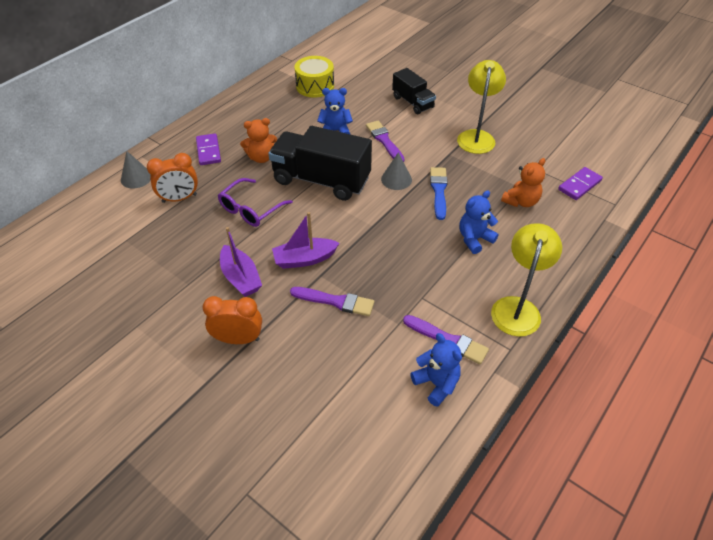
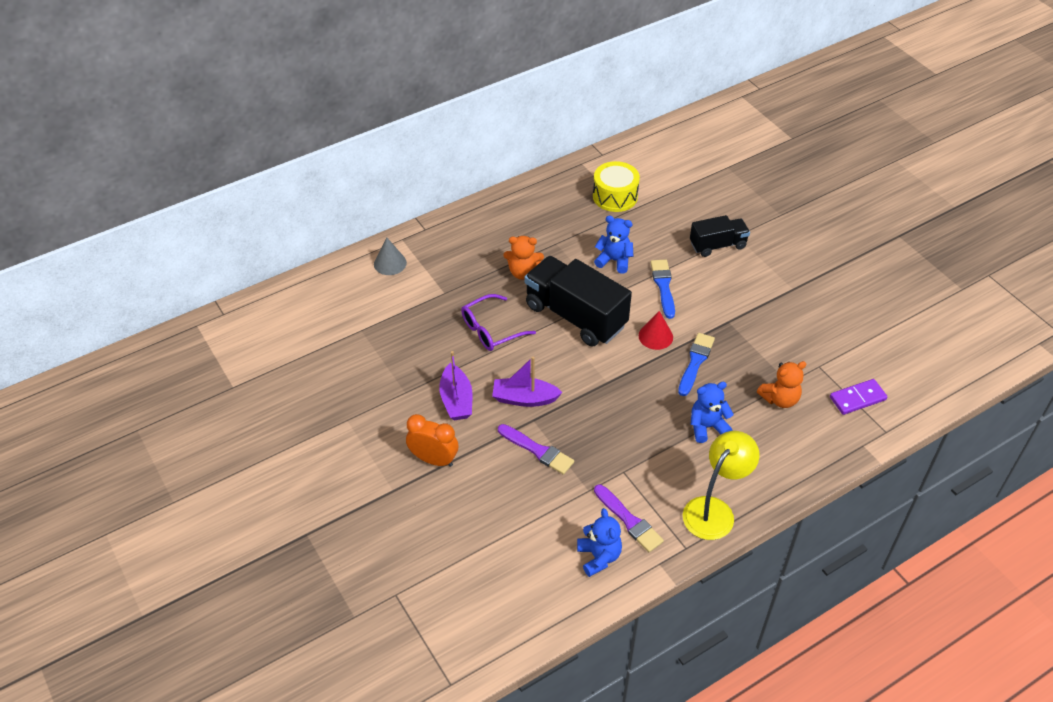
camera: 20 degrees right, 0 degrees up
orange clock [147,153,198,203] -> none
purple domino [196,133,221,165] -> none
purple brush [366,121,405,162] -> blue brush [650,259,675,319]
grey cone [381,152,412,190] -> red cone [639,311,673,350]
black truck [392,68,436,114] -> black truck turned 90 degrees counterclockwise [690,215,750,257]
yellow lamp [457,60,506,154] -> none

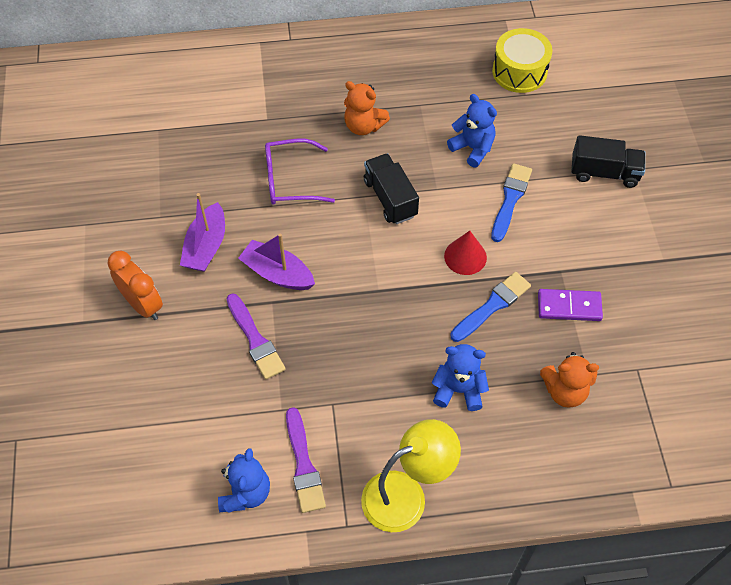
camera: 25 degrees right, 10 degrees up
grey cone [374,238,407,275] -> none
black truck [525,256,632,346] -> black truck [364,153,419,224], size x0.56
purple domino [830,379,887,415] -> purple domino moved to [538,289,603,321]

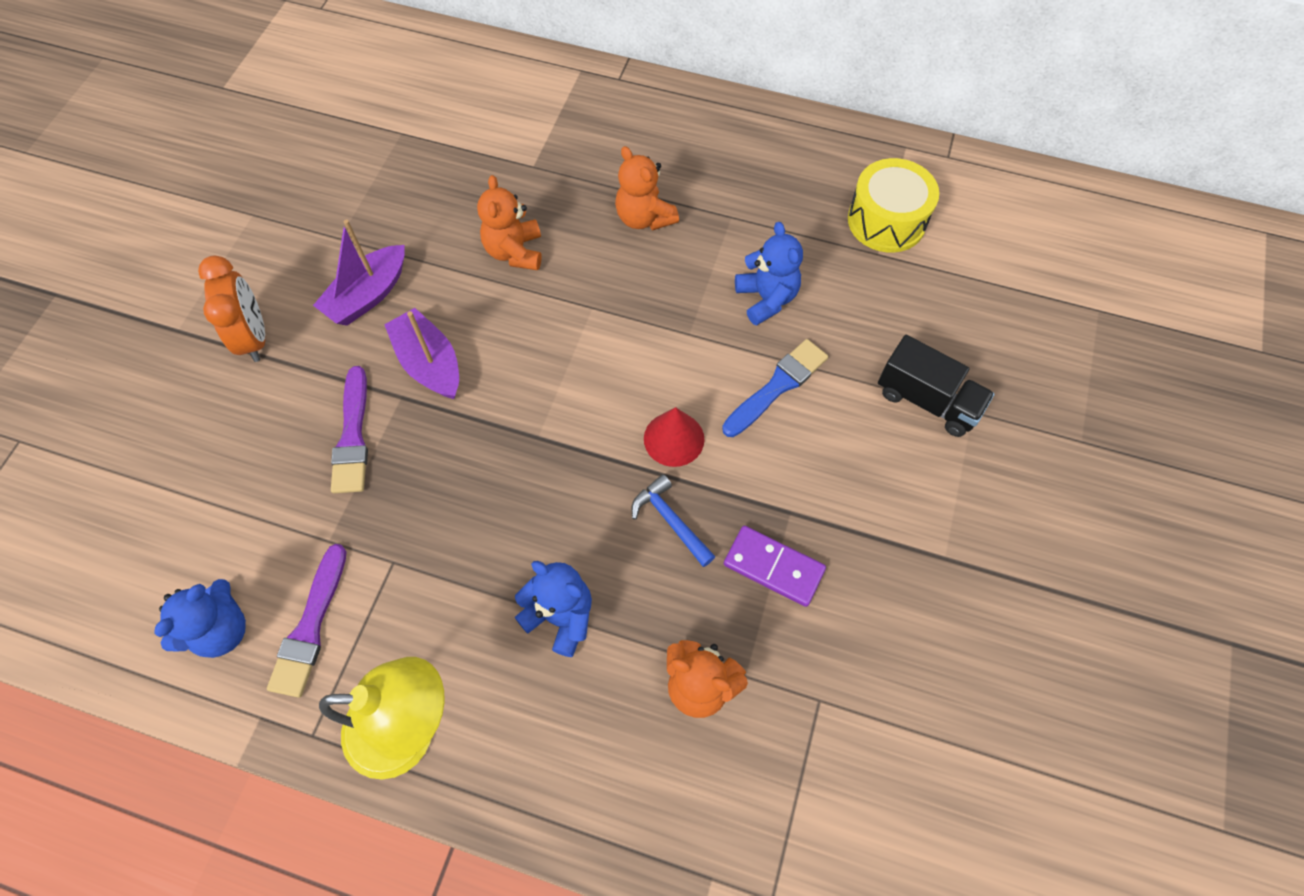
camera: 25 degrees right, 5 degrees up
purple glasses [265,139,335,205] -> orange teddy bear [477,175,542,270]
black truck [364,153,419,224] -> none
blue brush [450,272,531,342] -> blue hammer [632,474,716,567]

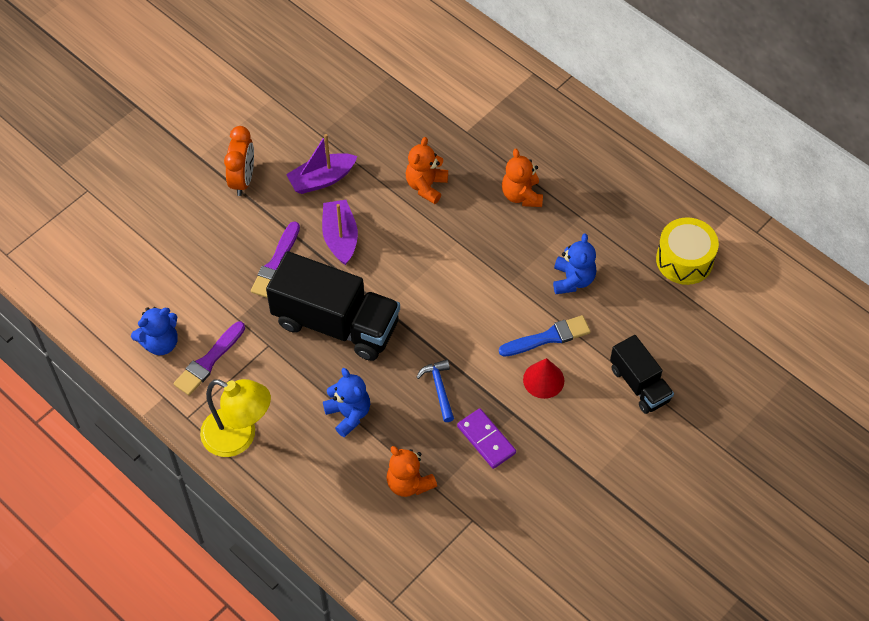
camera: 25 degrees right, 5 degrees down
red cone [644,407,704,467] -> red cone moved to [523,358,564,399]
none -> black truck [266,251,400,361]

